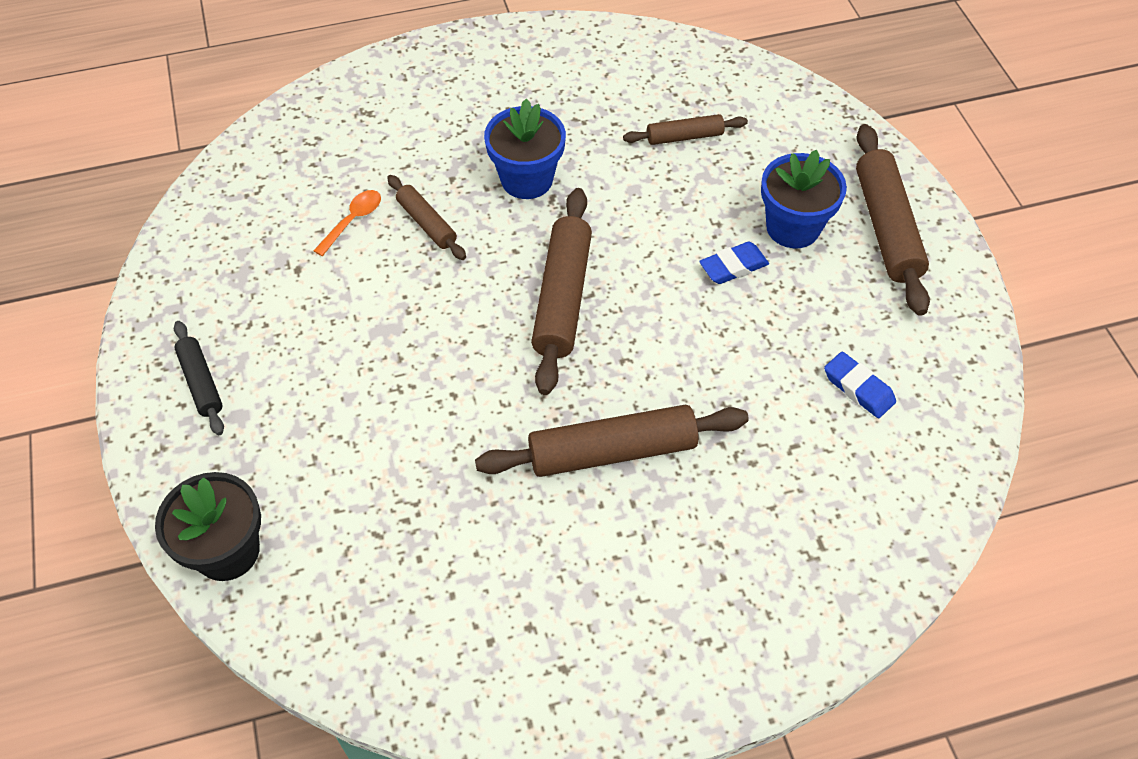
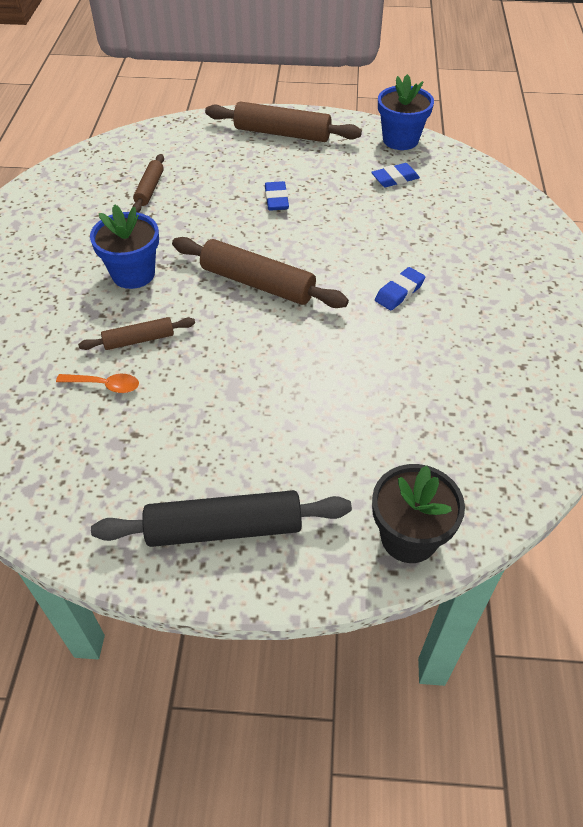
camera: 70 degrees left, 5 degrees down
black rolling pin [174,321,224,435] -> black rolling pin [91,490,352,547], size x1.80
orange spoon [313,190,381,256] -> orange spoon turned 135 degrees clockwise [56,374,139,393]
brown rolling pin [475,405,749,477] -> blue eraser [375,267,425,310]
blue flower pot [761,150,847,248] -> blue flower pot moved to [378,74,434,150]

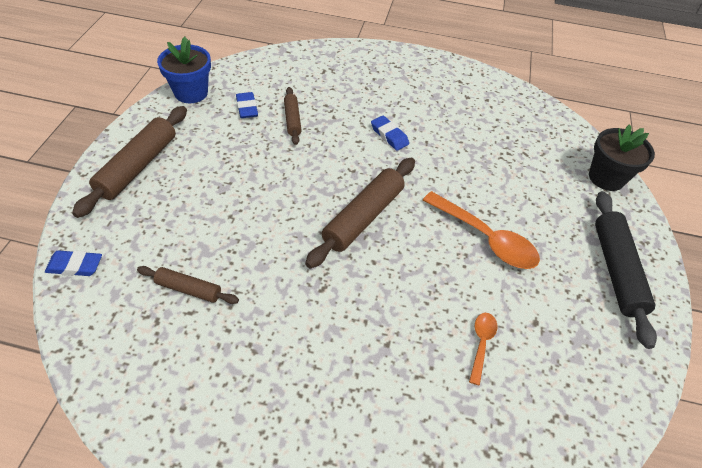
camera: 85 degrees left, 0 degrees up
brown rolling pin [78,317,195,350] -> brown rolling pin moved to [284,87,302,145]
blue flower pot [90,204,159,289] -> none
blue eraser [265,181,289,211] -> blue eraser moved to [45,250,102,276]
none -> orange spoon [423,191,540,269]

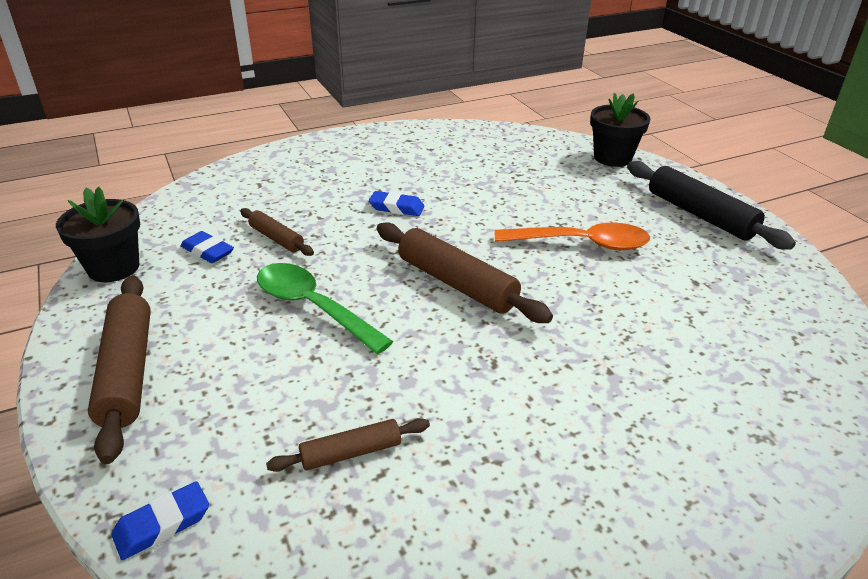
camera: 35 degrees left, 15 degrees down
blue flower pot [157,37,211,103] -> black flower pot [56,187,140,282]
brown rolling pin [305,158,415,268] -> brown rolling pin turned 45 degrees counterclockwise [377,222,553,323]
orange spoon [469,313,497,385] -> none
none -> green spoon [257,263,393,354]

